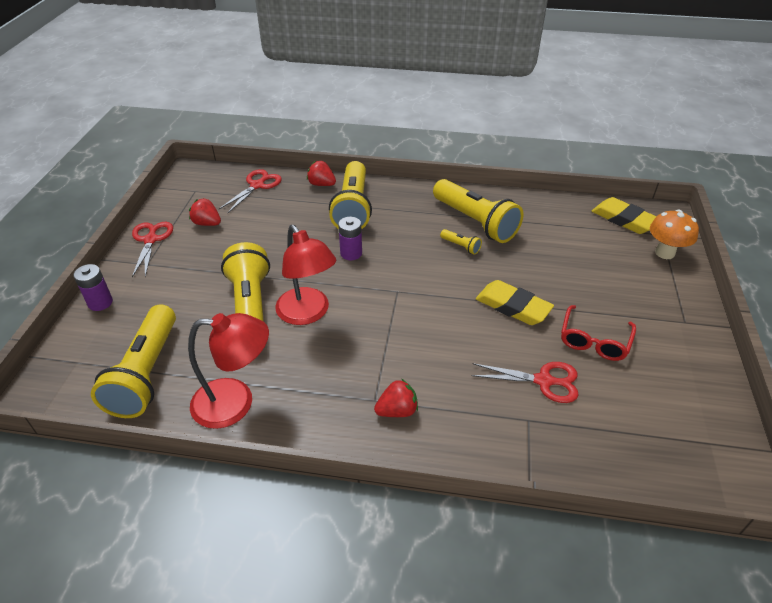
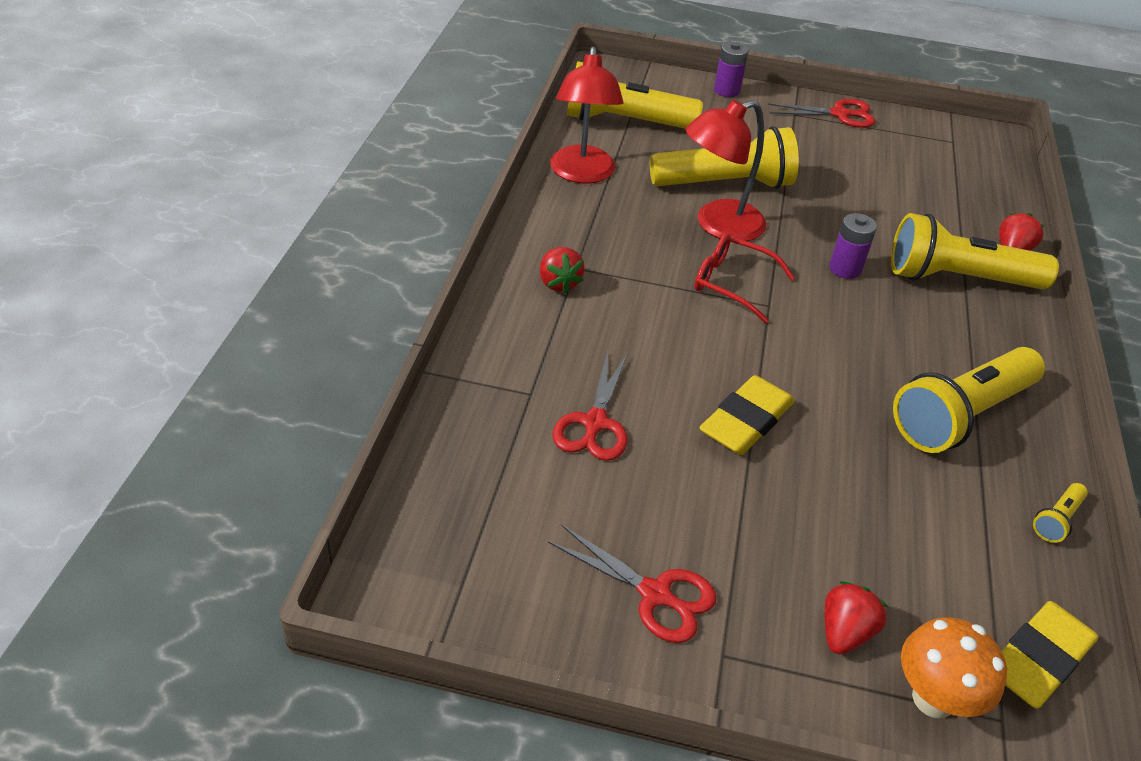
camera: 90 degrees right, 0 degrees up
red strawberry [189,198,221,226] -> red strawberry moved to [825,581,888,654]
red scissors [219,169,282,213] -> red scissors moved to [548,524,717,643]
yellow flashlight [440,229,482,255] -> yellow flashlight moved to [1033,483,1088,543]
red glasses [561,305,636,361] -> red glasses moved to [695,233,795,323]

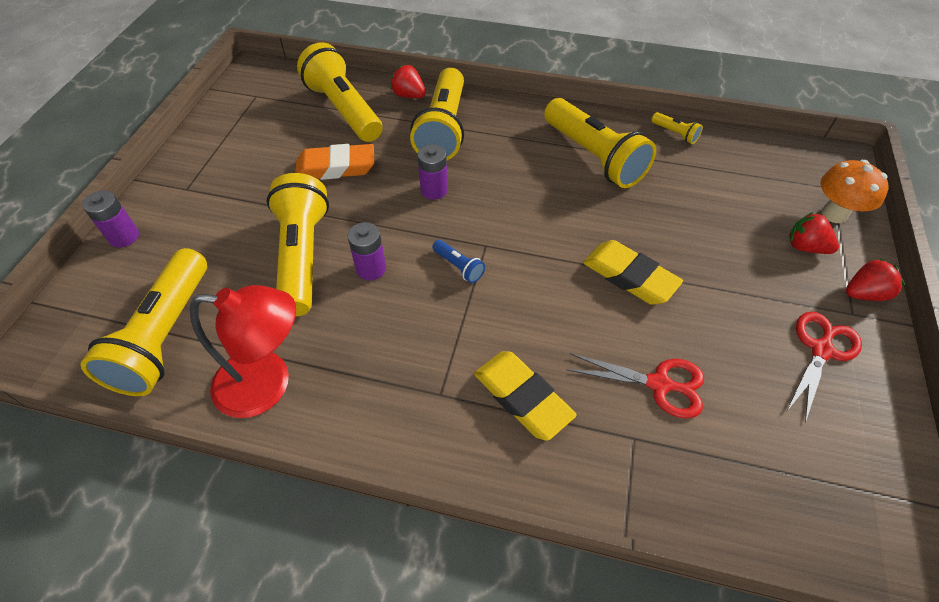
camera: 85 degrees left, 10 degrees up
red strawberry [540,247,585,294] -> red strawberry moved to [846,258,905,301]
red lamp [685,100,766,241] -> purple battery [347,222,386,280]
red glasses [695,233,795,323] -> blue flashlight [432,240,485,283]
red scissors [768,99,876,128] -> none
yellow eraser [1002,601,1098,709] -> yellow eraser moved to [474,351,577,441]
none -> orange eraser [295,144,374,180]
none -> yellow flashlight [297,42,383,142]

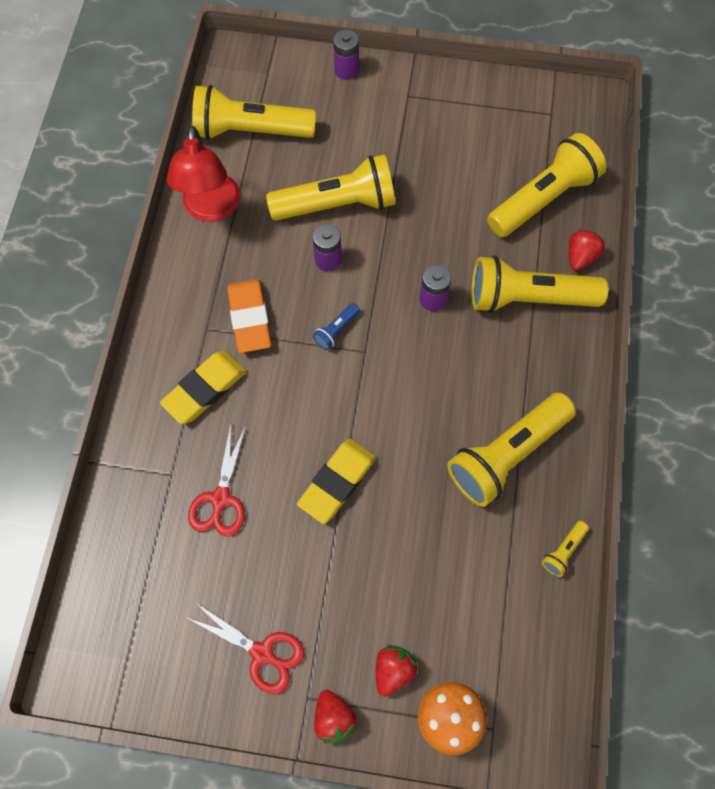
camera: 85 degrees right, 15 degrees up
orange eraser [295,144,374,180] -> orange eraser moved to [227,279,271,353]

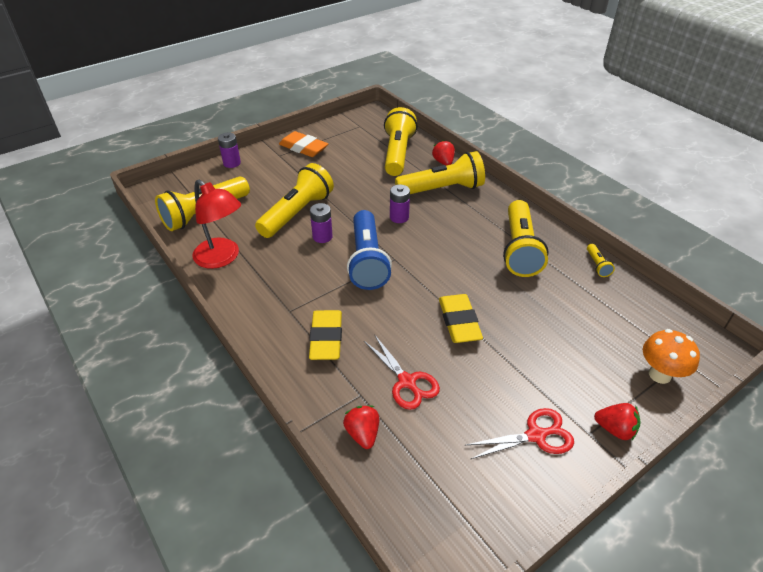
camera: 45 degrees left, 25 degrees down
orange eraser [227,279,271,353] -> orange eraser moved to [279,131,328,157]
blue flashlight [313,303,360,350] -> blue flashlight [347,210,392,290], size x2.42
red strawberry [376,645,418,697] -> red strawberry moved to [343,405,379,449]
yellow flashlight [471,256,608,313] -> yellow flashlight turned 150 degrees counterclockwise [395,151,485,194]

